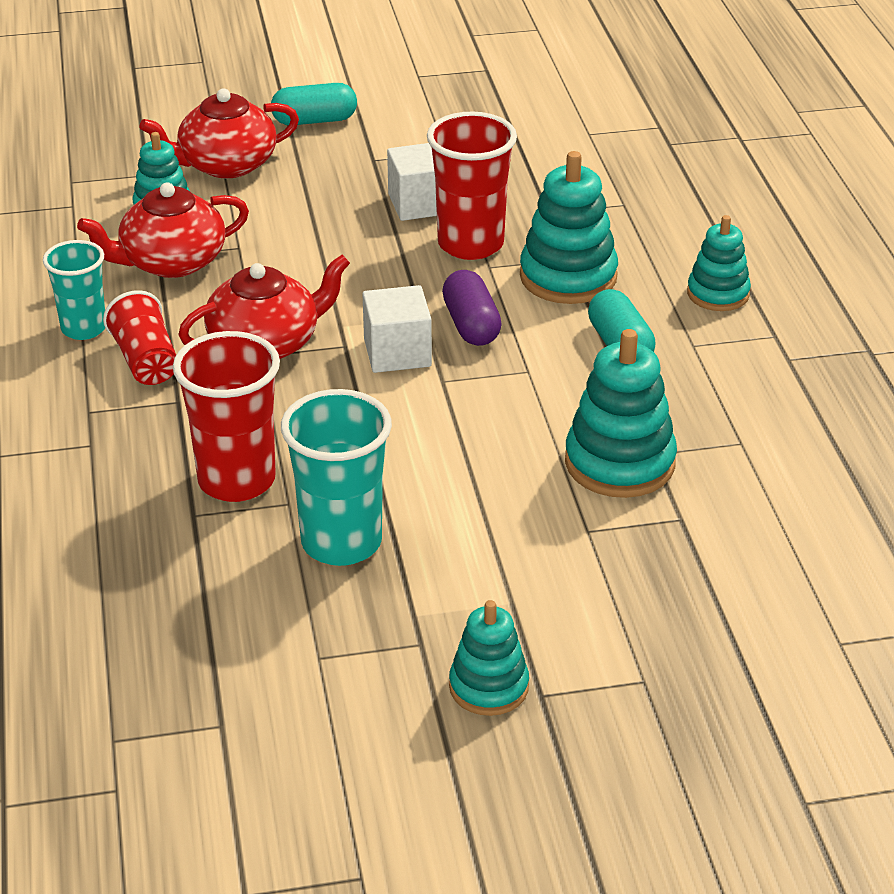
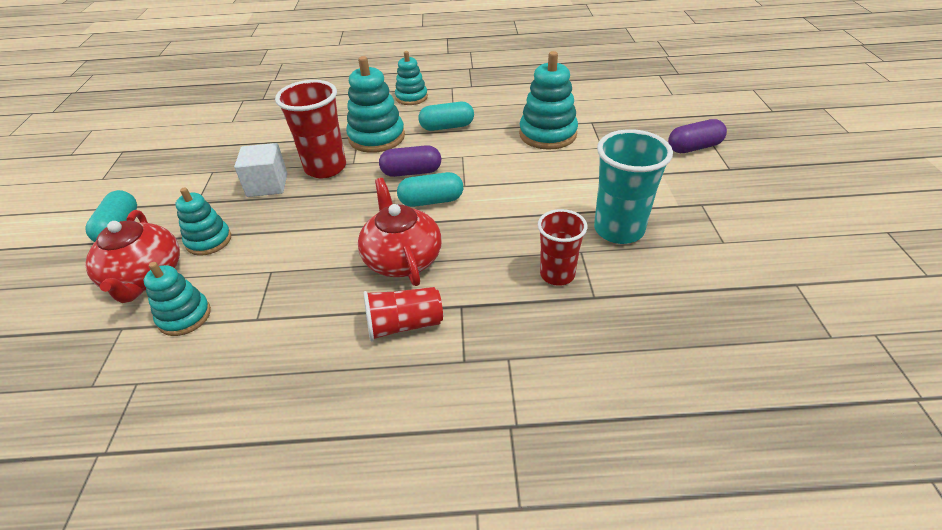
camera: 80 degrees left, 5 degrees up
turquoise cup [43,240,105,340] -> none
red teapot [77,182,249,278] -> none
red cup [173,331,280,502] -> red cup [538,209,587,286], size x0.65
white cube [363,285,432,373] -> turquoise capsule [397,172,463,207]
turquoise stacking toy [449,600,529,716] -> turquoise stacking toy moved to [175,187,231,256]
none -> purple capsule [668,119,727,153]

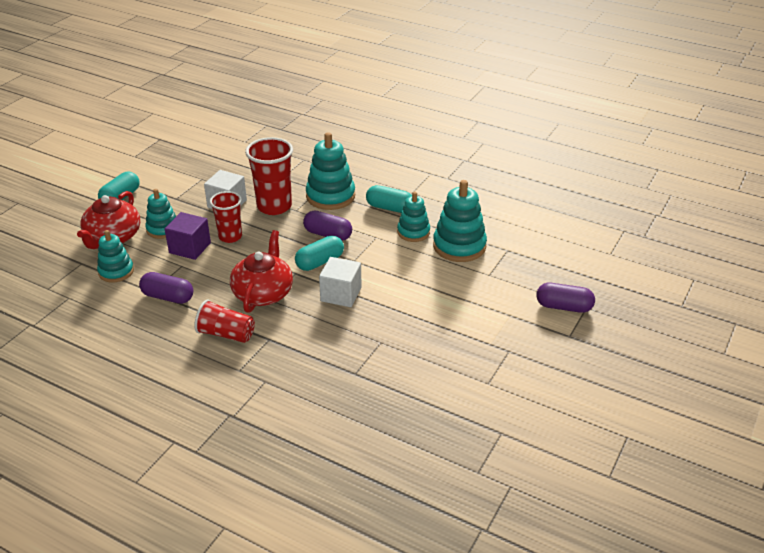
camera: 30 degrees right, 5 degrees down
turquoise stacking toy [395,51,428,105] -> turquoise stacking toy moved to [397,192,430,242]
turquoise capsule [397,172,463,207] -> turquoise capsule turned 60 degrees counterclockwise [295,236,344,271]
red cup [538,209,587,286] -> red cup moved to [210,191,242,243]
turquoise cup [594,129,673,244] -> none
none -> purple capsule [139,272,193,304]
none -> purple cube [165,212,211,260]
none -> white cube [319,257,362,307]

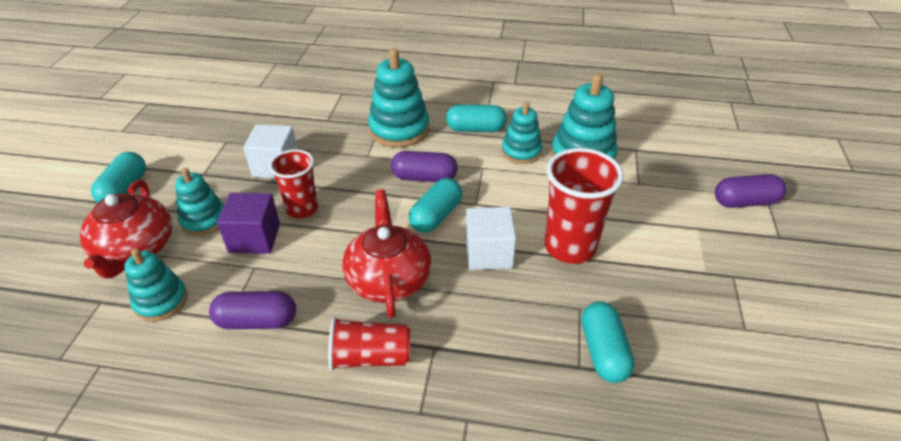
camera: 20 degrees left, 5 degrees up
red cup [245,137,293,215] -> red cup moved to [544,148,624,264]
none -> turquoise capsule [581,302,635,383]

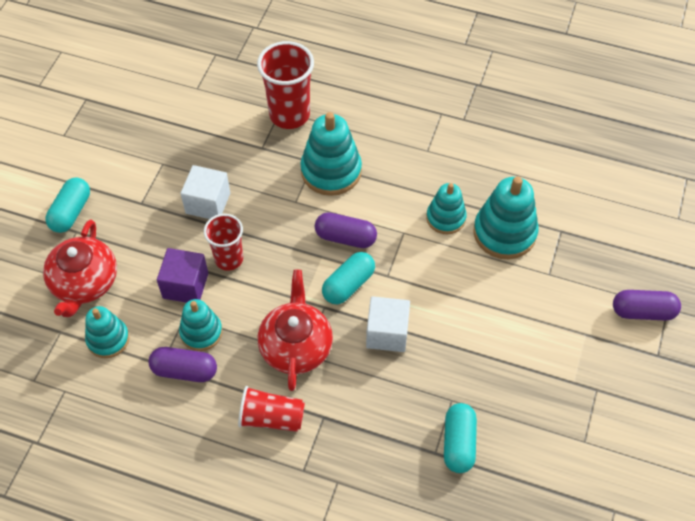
camera: 10 degrees right, 15 degrees up
turquoise stacking toy [175,168,224,236] -> turquoise stacking toy moved to [179,299,223,351]
turquoise capsule [446,104,507,132] -> none
red cup [544,148,624,264] -> red cup moved to [257,41,314,129]

